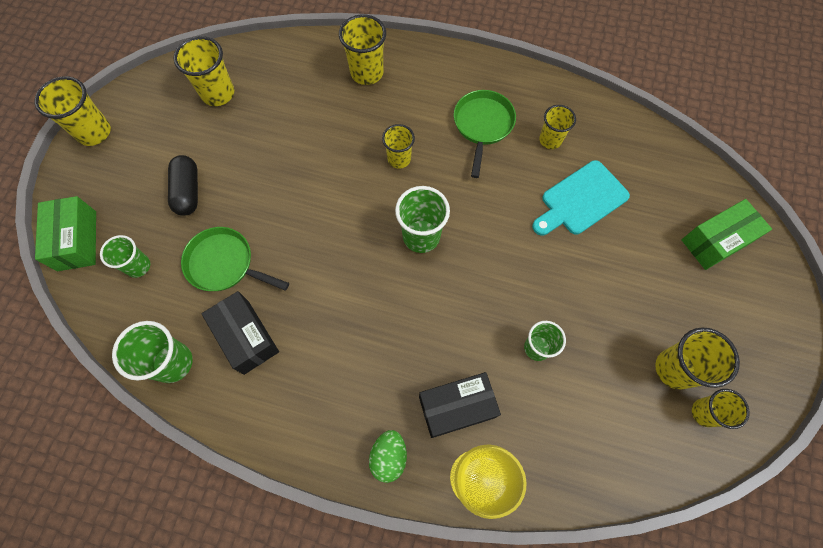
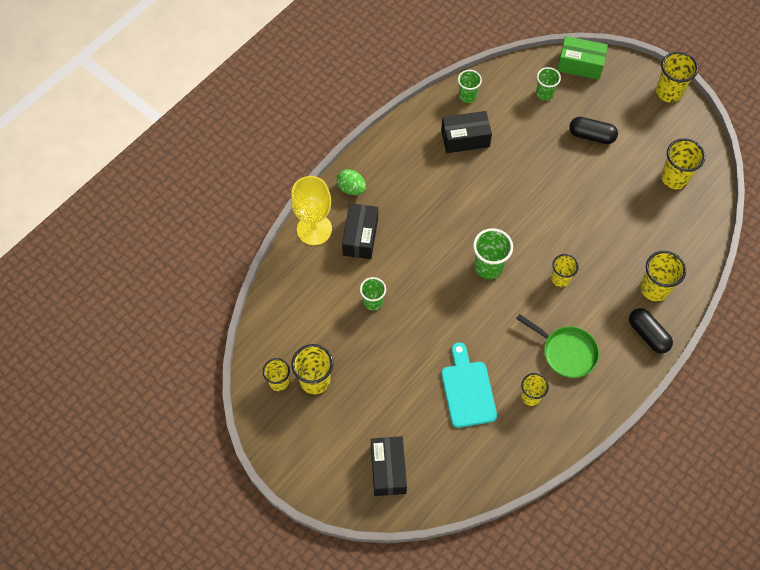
camera: 115 degrees right, 5 degrees down
green cup [112,321,193,383] -> green cup [458,70,482,103], size x0.66
green pan [181,227,289,291] -> none
green box [681,199,772,270] -> black box [371,436,407,496]
none -> black capsule [629,308,673,354]

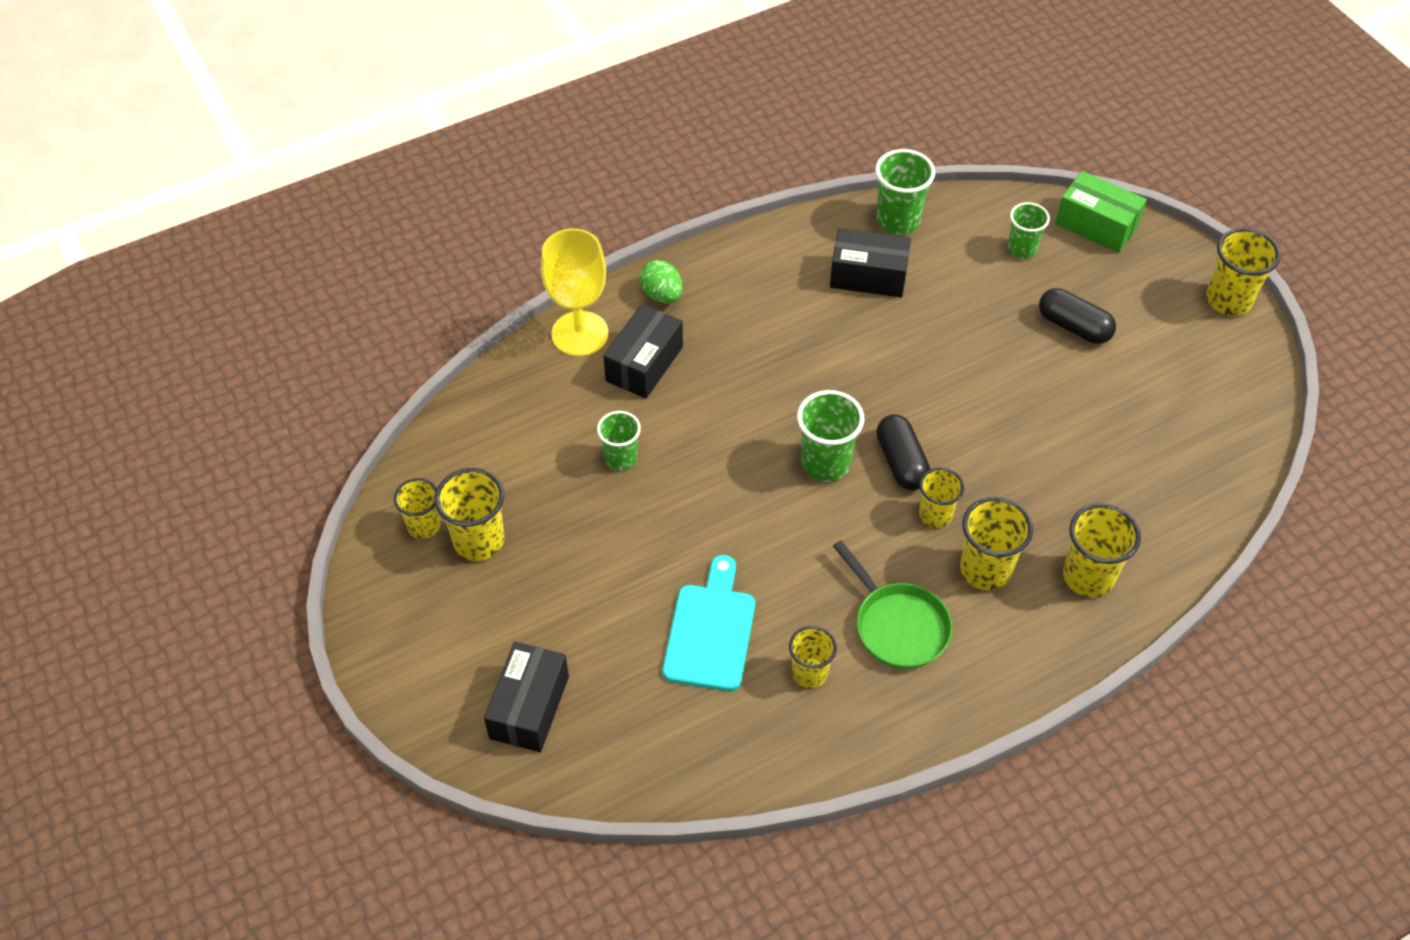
camera: 20 degrees right, 10 degrees down
green cup [458,70,482,103] -> green cup [875,149,935,234], size x1.52
black capsule [629,308,673,354] -> black capsule moved to [876,414,930,490]
yellow cup [661,138,705,189] -> yellow cup moved to [960,497,1033,591]

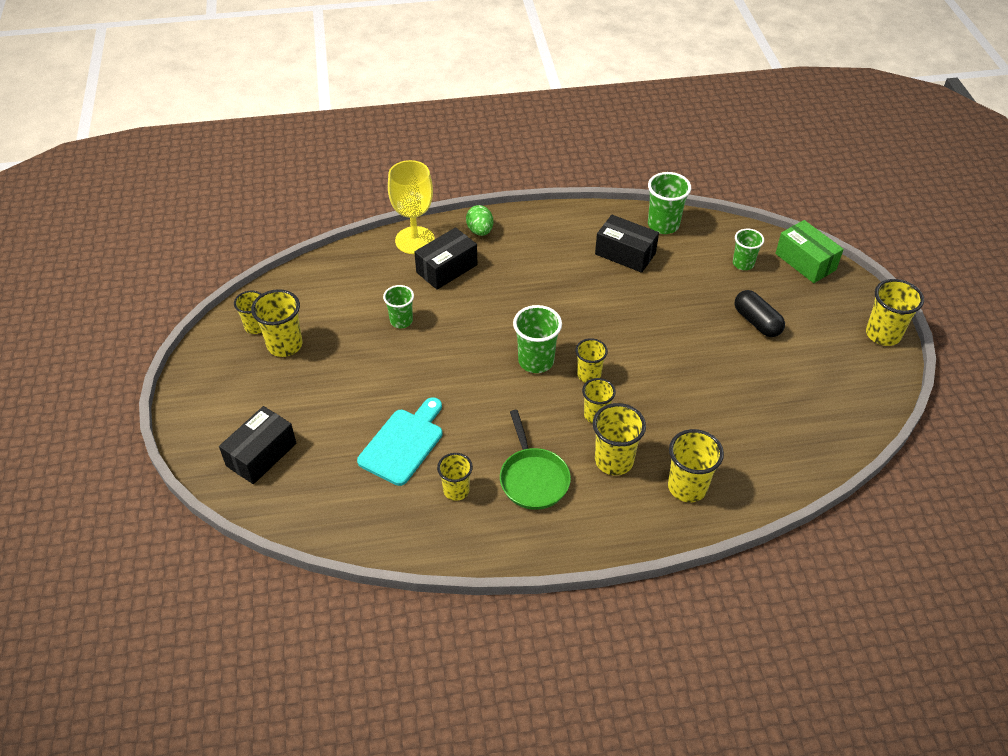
camera: 20 degrees right, 5 degrees down
black capsule [876,414,930,490] -> yellow cup [575,338,608,383]

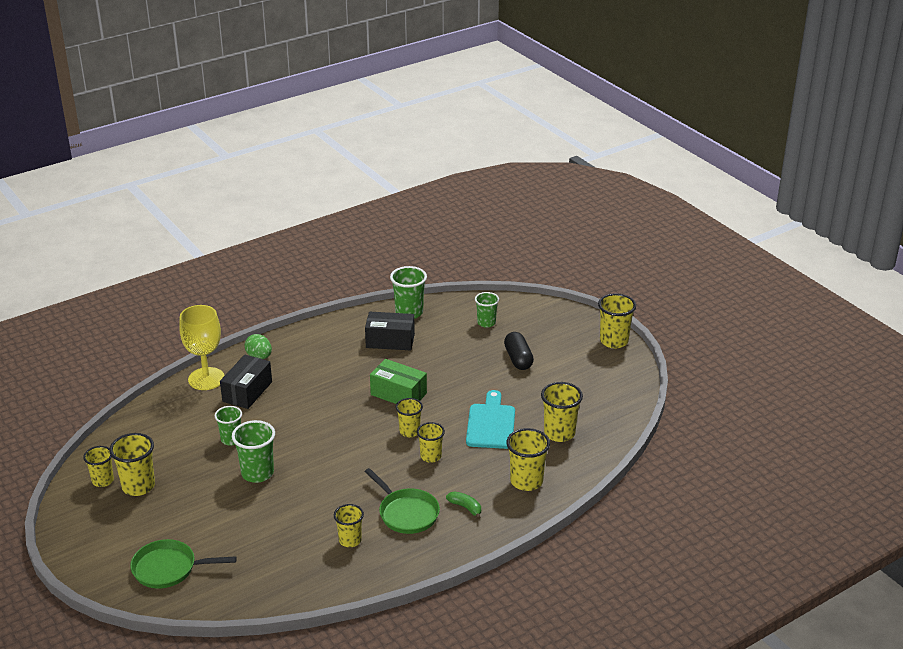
camera: 25 degrees left, 15 degrees down
black box [219,406,296,484] -> green pan [130,539,237,589]
turquoise cutting board [357,397,442,486] -> turquoise cutting board moved to [466,390,515,449]
green cup [513,305,562,373] -> green cup moved to [232,420,275,483]
yellow cup [593,403,646,475] -> yellow cup moved to [541,382,583,442]
black capsule [734,290,785,337] -> black capsule turned 45 degrees clockwise [504,332,534,370]
green box [775,220,844,283] -> green box moved to [370,359,427,404]
none -> green banana [446,491,481,519]

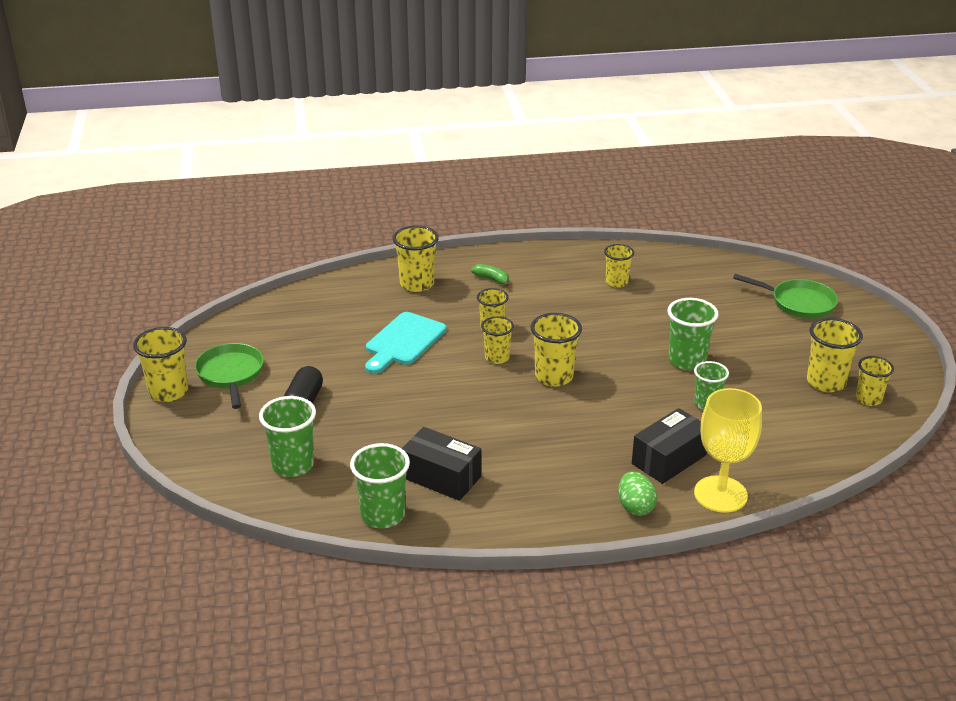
camera: 155 degrees left, 0 degrees up
green pan [364,468,440,534] -> green pan moved to [195,343,264,409]
green box [370,359,427,404] -> none
green banana [446,491,481,519] -> green banana turned 150 degrees clockwise [471,264,509,287]
green cup [475,292,499,328] -> green cup [259,396,316,477], size x1.52
yellow cup [541,382,583,442] -> yellow cup moved to [530,313,582,387]

